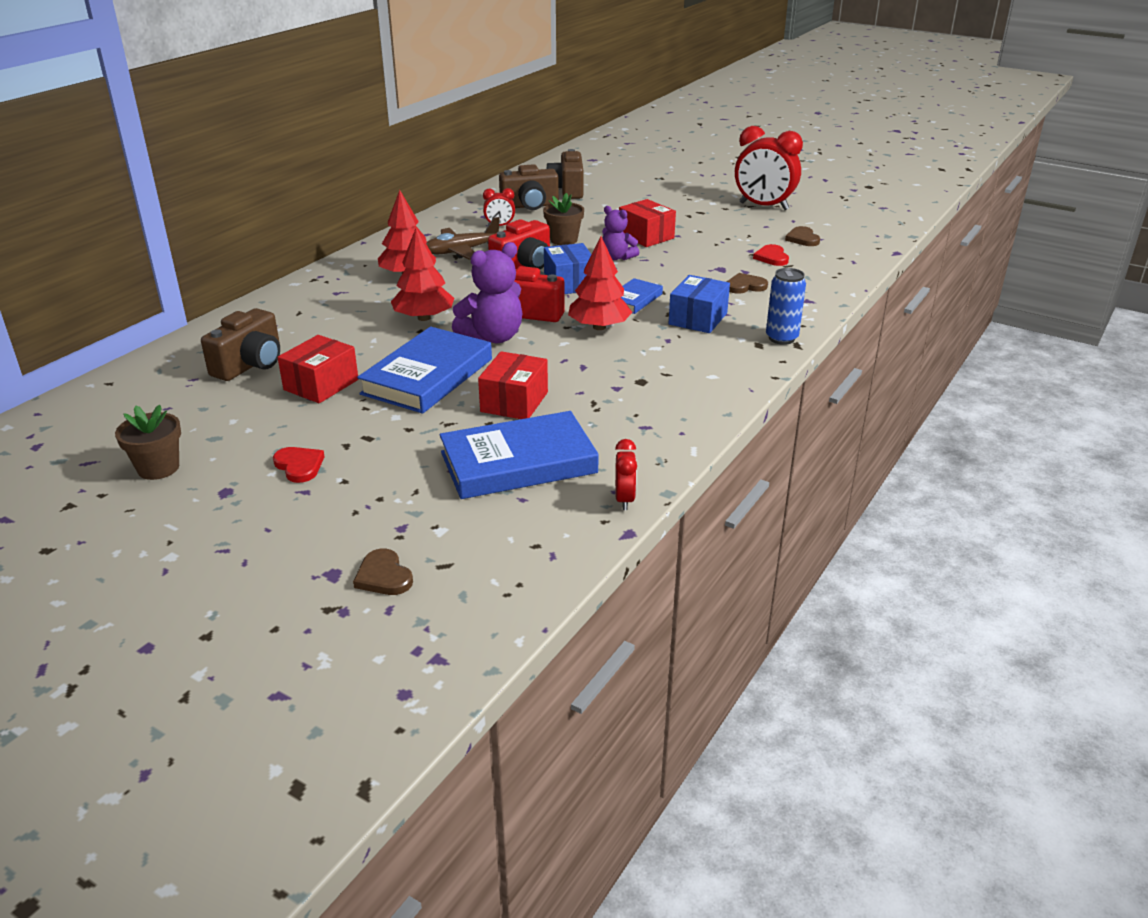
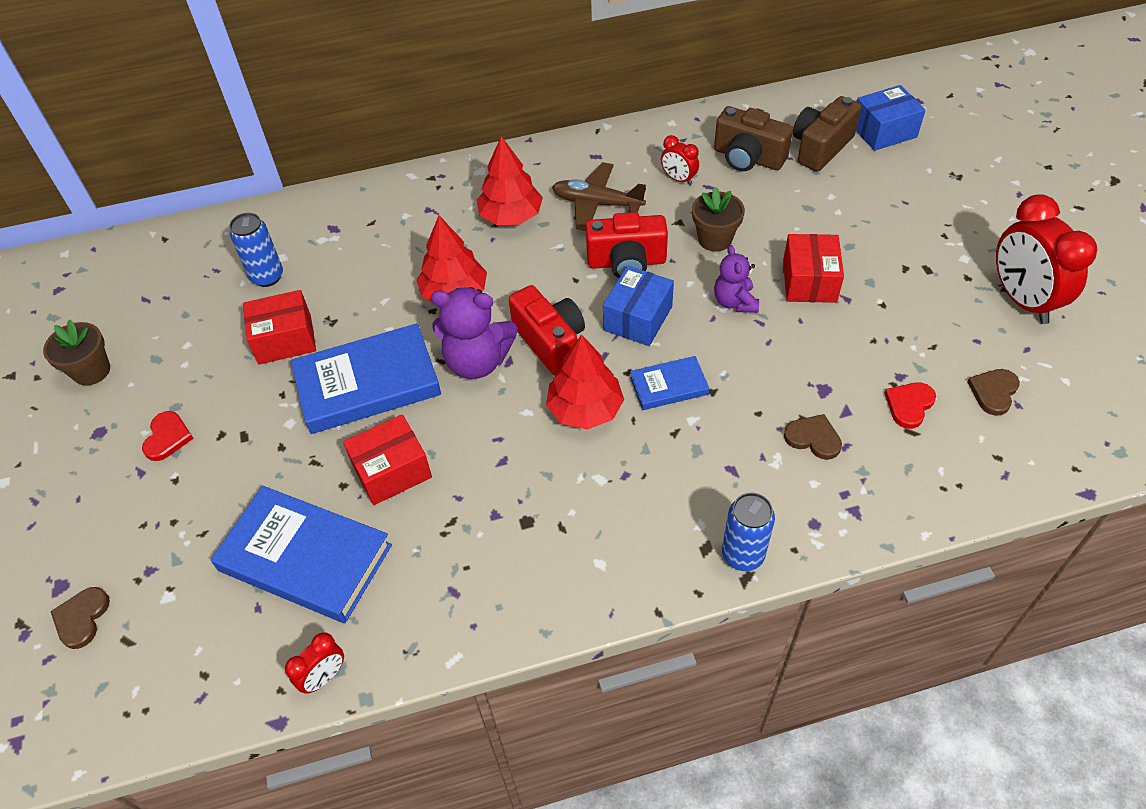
camera: 45 degrees right, 20 degrees up
brown camera [201,308,280,381] -> blue can [229,213,283,287]
blue box [669,275,730,333] -> blue box moved to [856,85,926,151]

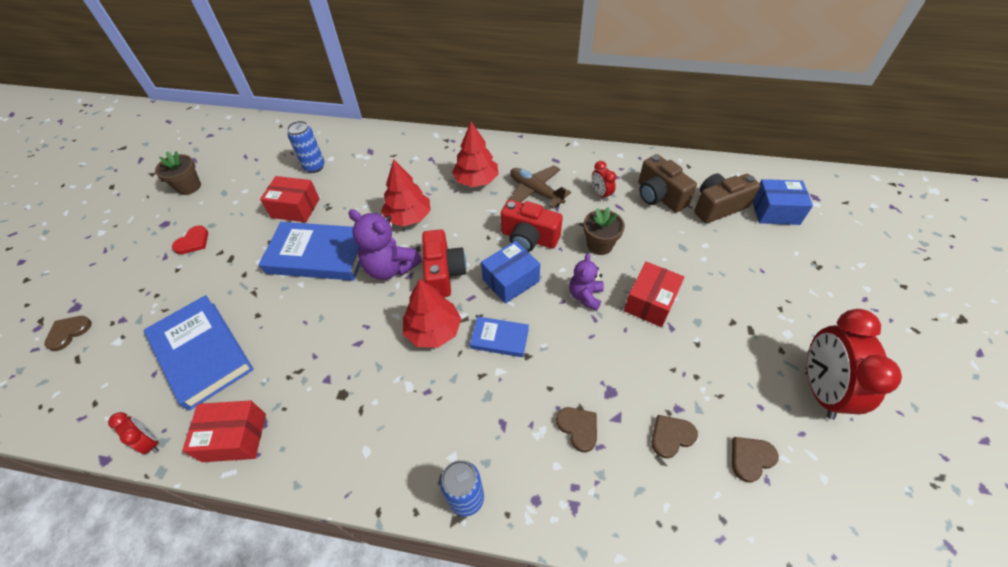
camera: 25 degrees right, 0 degrees up
red clock [285,632,344,694] -> red clock turned 120 degrees counterclockwise [108,412,159,454]
red box [343,414,432,505] -> red box moved to [182,400,266,462]
red heart [884,383,936,429] -> brown heart [652,415,698,458]

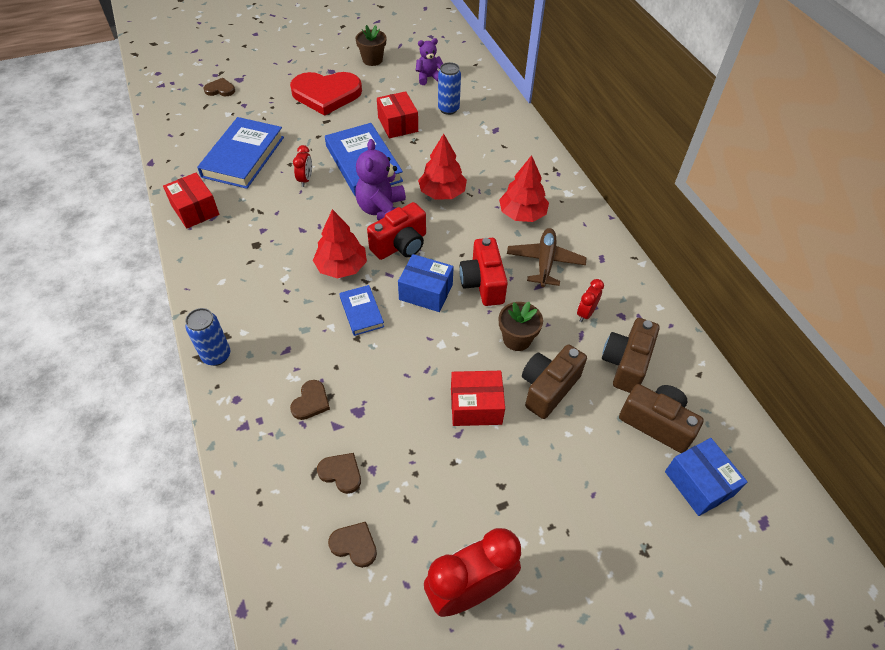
camera: 55 degrees right, 0 degrees up
red clock [108,412,159,454] -> red clock moved to [293,145,312,187]
red heart [172,225,208,254] -> red heart [290,72,362,116], size x2.30
purple teddy bear [569,253,604,311] -> purple teddy bear moved to [416,38,443,85]
none -> brown camera [522,344,587,419]

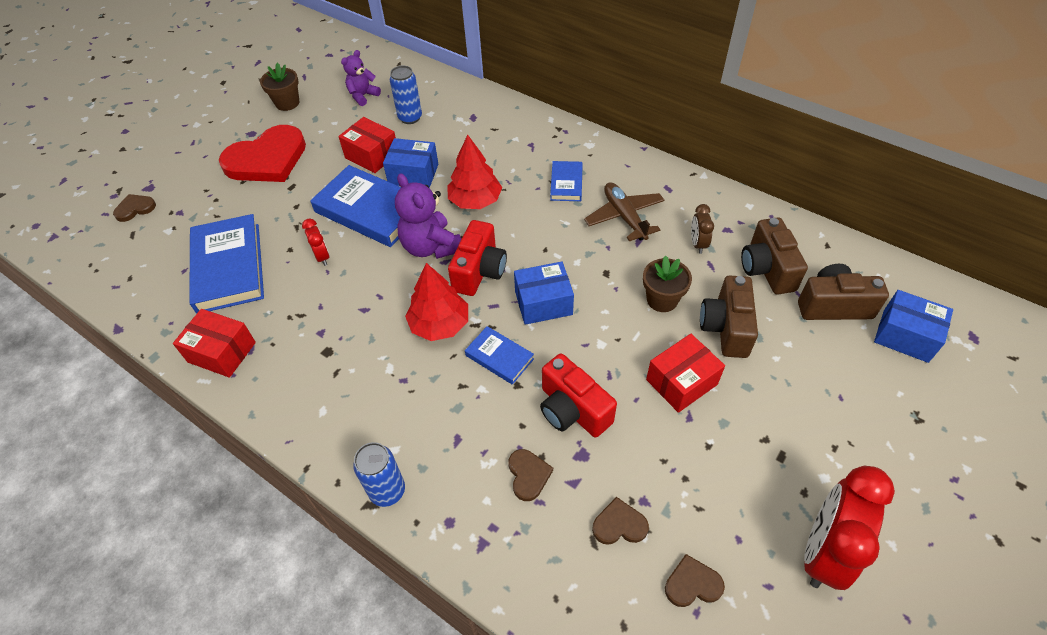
camera: 30 degrees left, 0 degrees up
red camera [459,238,508,306] -> red camera moved to [540,354,617,438]
red tree [499,155,549,222] -> blue book [550,161,583,201]
red clock [577,279,604,322] -> brown clock [691,204,714,254]
none -> blue box [383,138,438,188]

